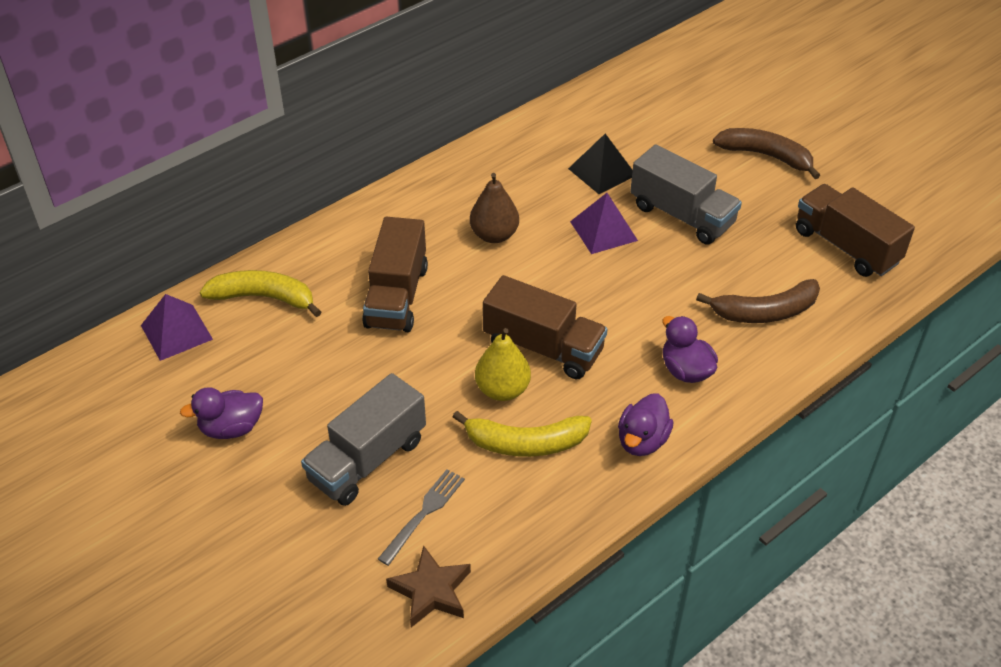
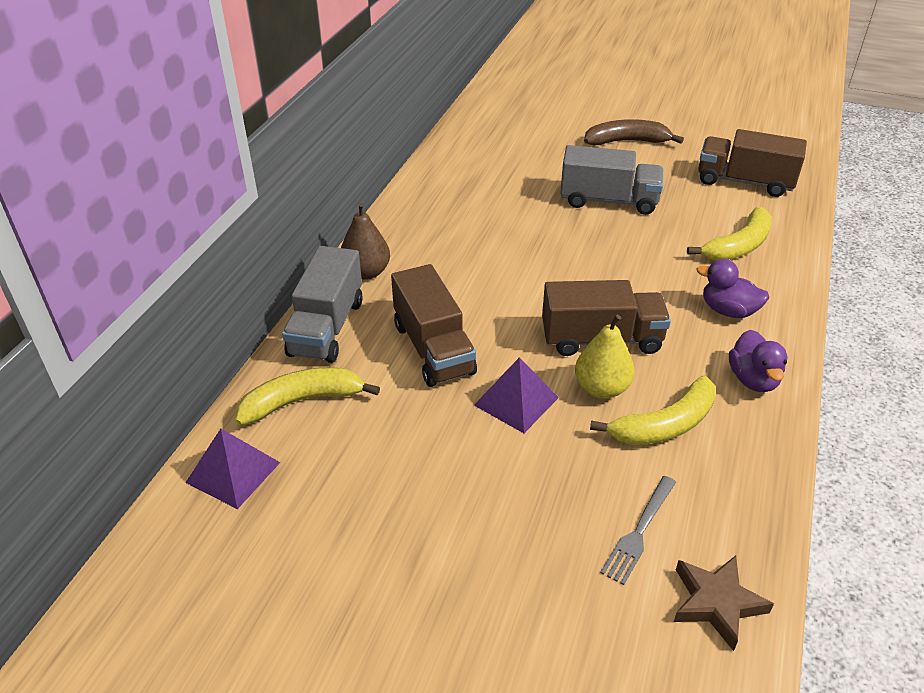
camera: 30 degrees left, 5 degrees down
purple duck [180,387,263,439] -> none
grey truck [301,373,426,506] -> grey truck moved to [282,246,363,363]
grey fork [378,469,465,566] -> grey fork turned 150 degrees counterclockwise [600,476,676,585]
brown pear [470,173,519,243] -> brown pear moved to [341,203,390,280]
black pyramid [568,134,633,194] -> none
purple pyramid [570,193,638,254] -> purple pyramid moved to [474,357,559,433]
brown banana [696,279,820,323] -> yellow banana [687,207,772,260]

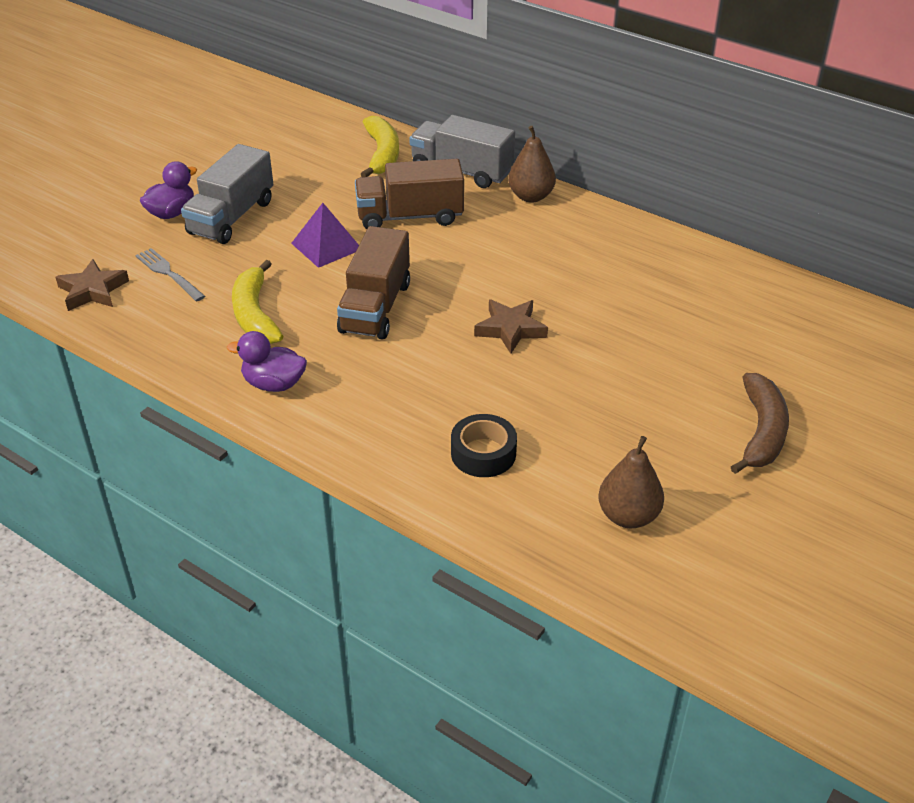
camera: 105 degrees right, 0 degrees up
purple pyramid [185,429,280,509] -> none
grey truck [560,145,663,215] -> grey truck moved to [181,144,273,244]
yellow pear [575,315,635,399] -> none
yellow banana [687,207,772,260] -> black tape [451,414,517,477]
purple duck [696,259,770,318] -> purple duck moved to [140,161,197,219]
brown truck [698,129,807,197] -> brown pear [598,436,664,528]
none -> brown star [474,299,548,354]

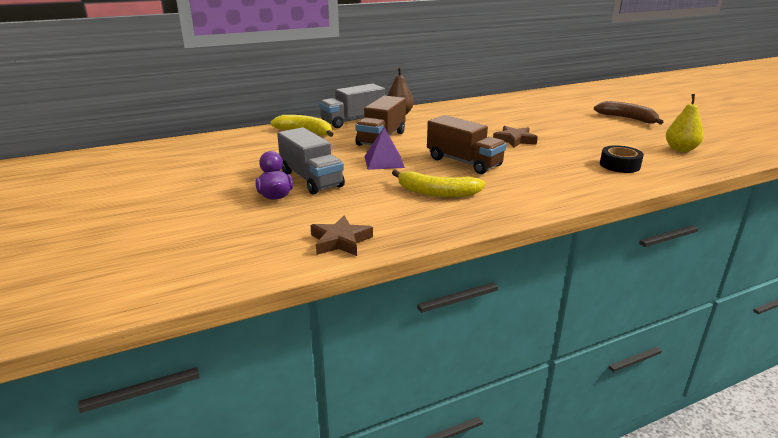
camera: 60 degrees left, 15 degrees down
grey fork [135,248,205,302] -> none
purple duck [227,331,307,392] -> none
brown pear [598,436,664,528] -> yellow pear [666,94,704,152]

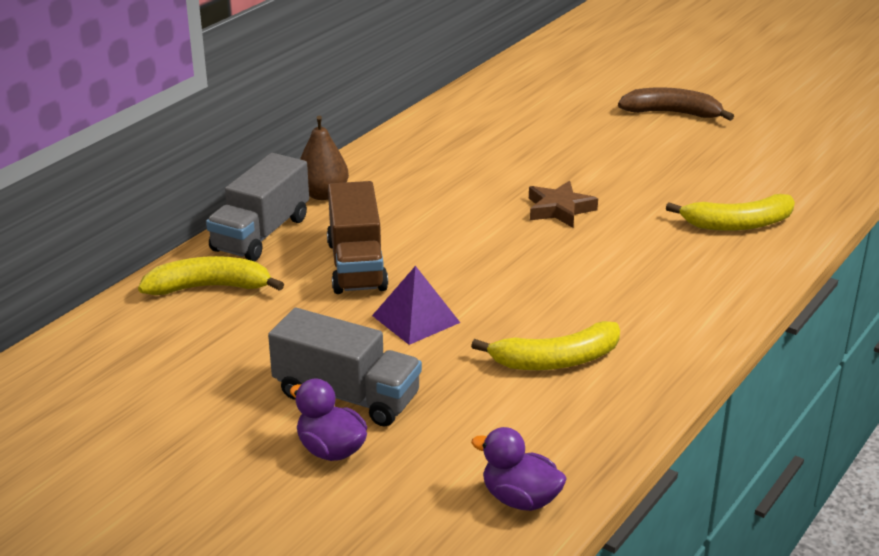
camera: 30 degrees left, 5 degrees up
brown star [310,216,373,256] -> purple duck [471,427,567,511]
brown truck [427,115,507,174] -> none
black tape [600,145,644,173] -> yellow banana [666,194,795,231]
yellow pear [666,94,704,152] -> none

